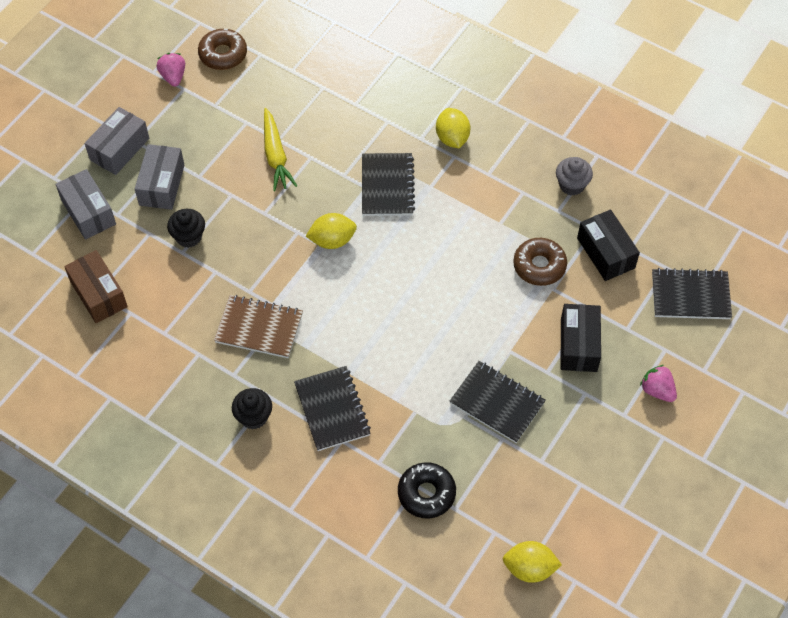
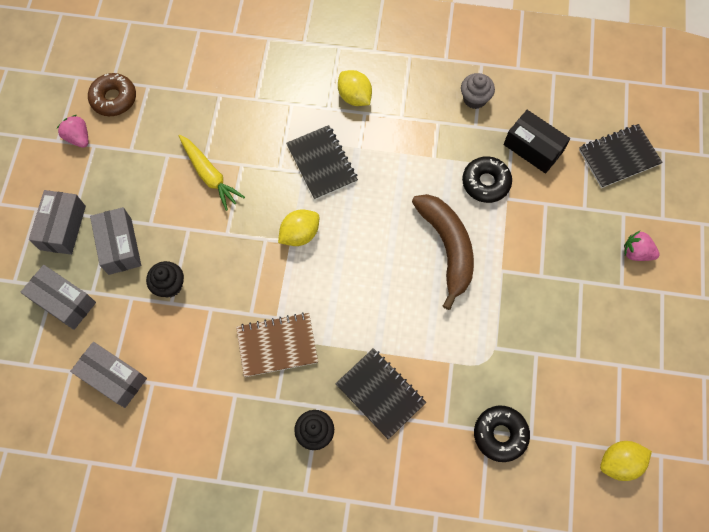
camera: 25 degrees left, 10 degrees up
brown box [64,250,128,323] -> grey box [70,342,147,408]
black notebook [450,361,546,443] -> none
brown donut [513,238,567,286] -> black donut [462,156,512,203]
black box [561,304,601,372] -> none
none -> brown banana [412,194,474,310]

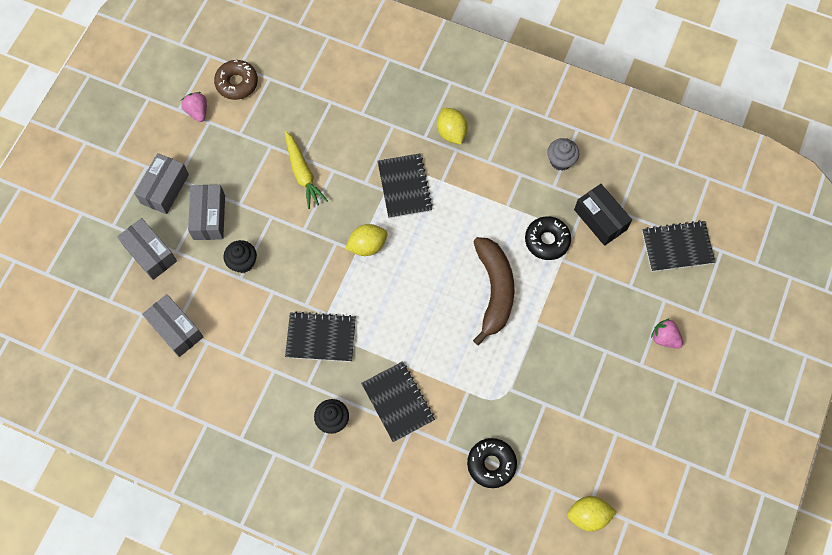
camera: 15 degrees right, 0 degrees up
brown notebook [236,312,318,377] -> black notebook [285,312,356,362]

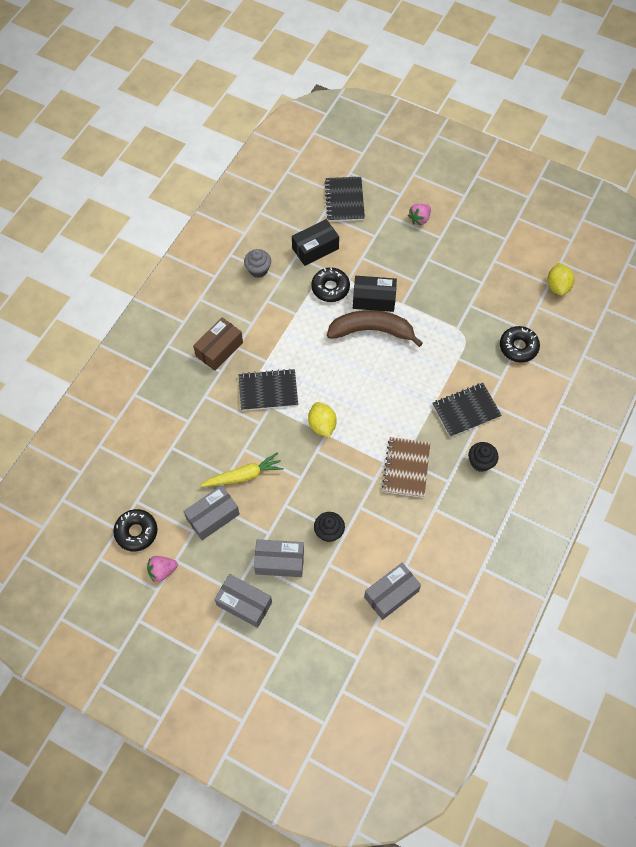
camera: 85 degrees left, 5 degrees down
grey box [117,218,177,280] -> grey box moved to [183,485,240,540]
brown donut [214,60,258,100] -> black donut [113,509,157,552]
black notebook [285,312,356,362] -> brown notebook [382,437,430,498]
yellow lemon [437,108,467,144] -> brown box [193,317,243,371]
none -> black box [353,276,397,312]

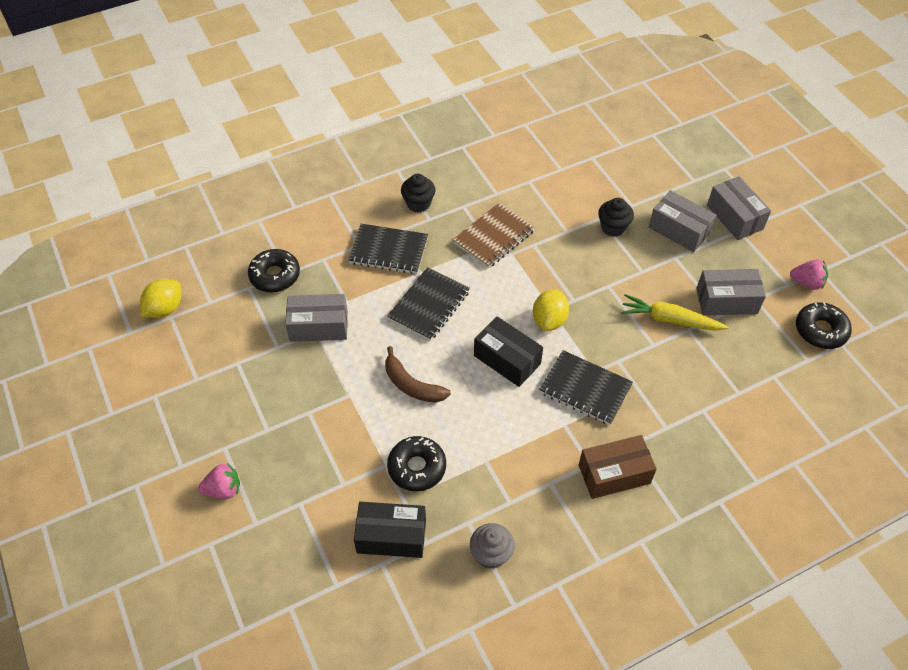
camera: 145 degrees left, 10 degrees down
black notebook [324,177,365,222] -> black notebook moved to [387,267,470,341]
brown banana [327,310,423,347] -> brown banana [385,346,451,403], size x0.63
black box [353,276,397,312] -> black box moved to [474,316,543,387]
grey box [364,563,421,620] -> grey box moved to [285,294,348,342]

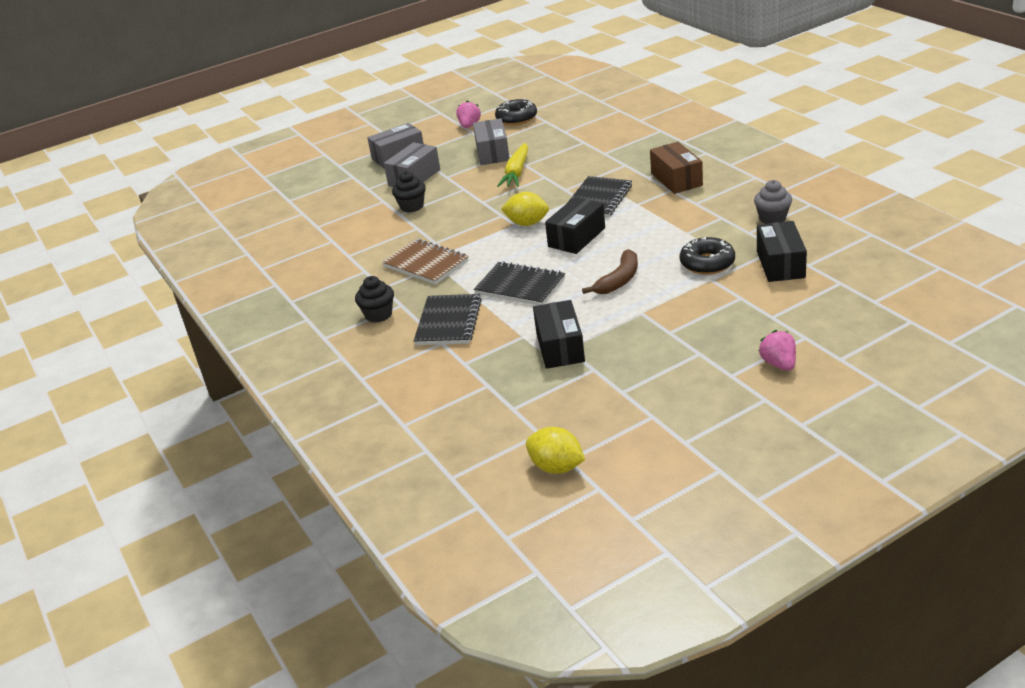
camera: 90 degrees left, 20 degrees down
black donut [248,249,300,292] -> none
grey box [285,294,348,342] -> black box [533,300,585,369]

